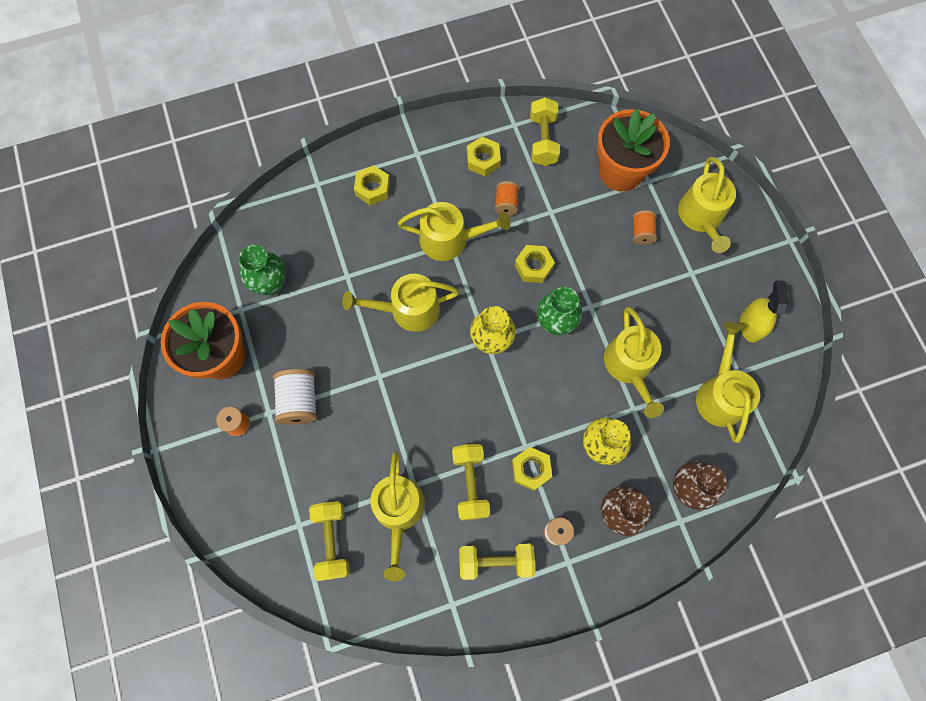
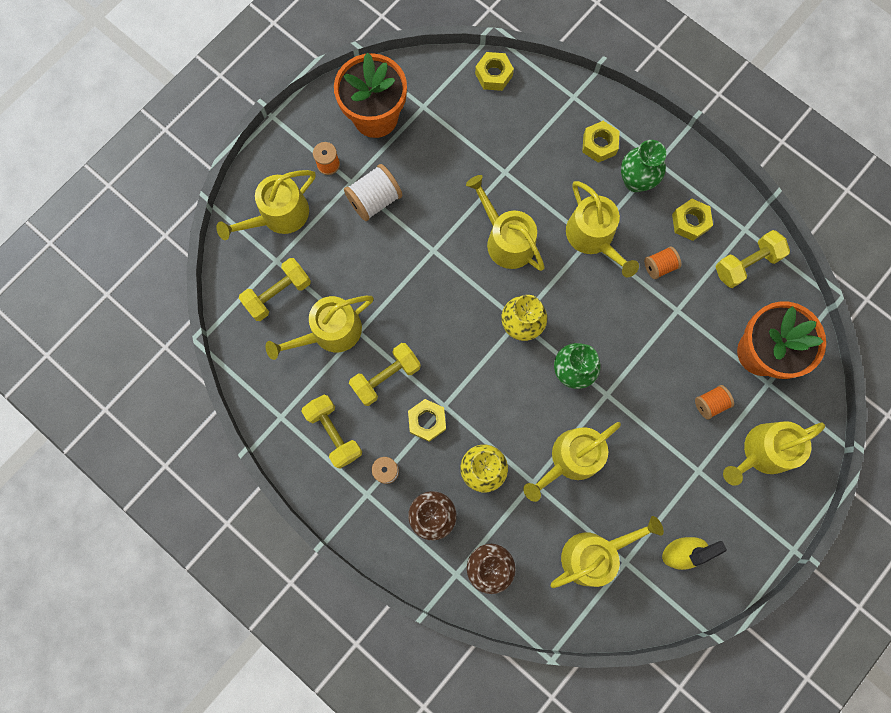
camera: 60 degrees right, 5 degrees up
green vase [238,245,286,295] -> green vase moved to [621,140,666,192]
yellow nut [515,245,555,283] -> yellow nut moved to [475,52,514,91]
none -> yellow watering can [217,170,315,240]

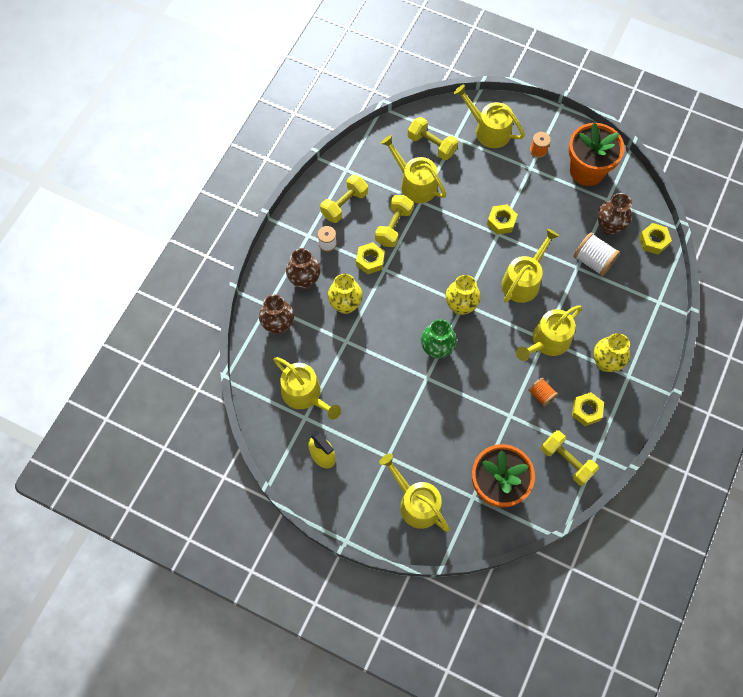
camera: 75 degrees right, 10 degrees down
white spool [344,164,402,221] -> white spool moved to [573,232,620,276]
yellow dumbbell [349,343,421,406] -> yellow dumbbell turned 75 degrees clockwise [375,195,414,247]
yellow watering can [523,422,621,502] -> none
yellow nut [582,121,620,163] -> yellow nut moved to [487,204,518,235]
green vase [621,140,666,192] -> yellow vase [594,333,630,372]
orange spool [695,385,734,420] -> none
none -> brown vase [597,193,632,235]

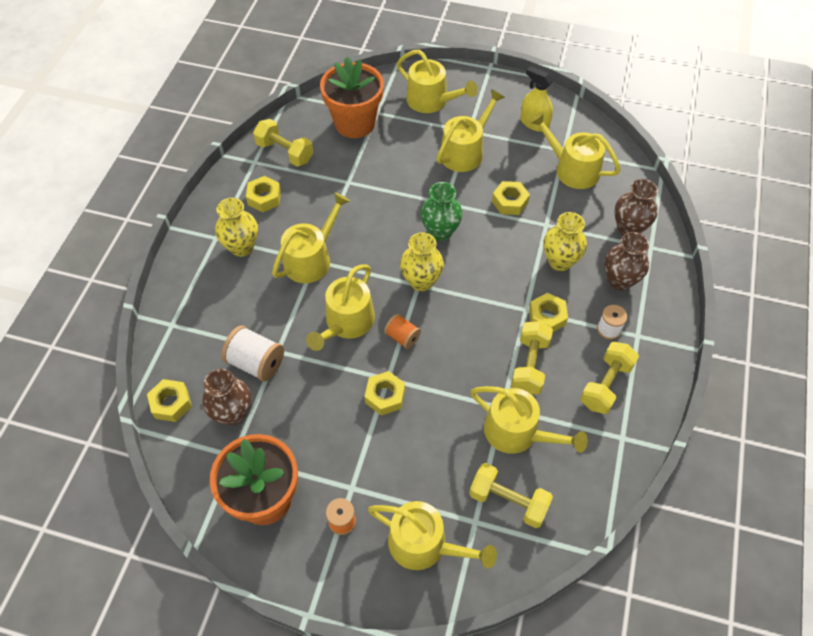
camera: 170 degrees right, 10 degrees down
orange spool [528,377,558,407] -> orange spool moved to [384,314,421,349]
none -> yellow watering can [437,89,505,172]
none -> yellow nut [492,181,530,215]

